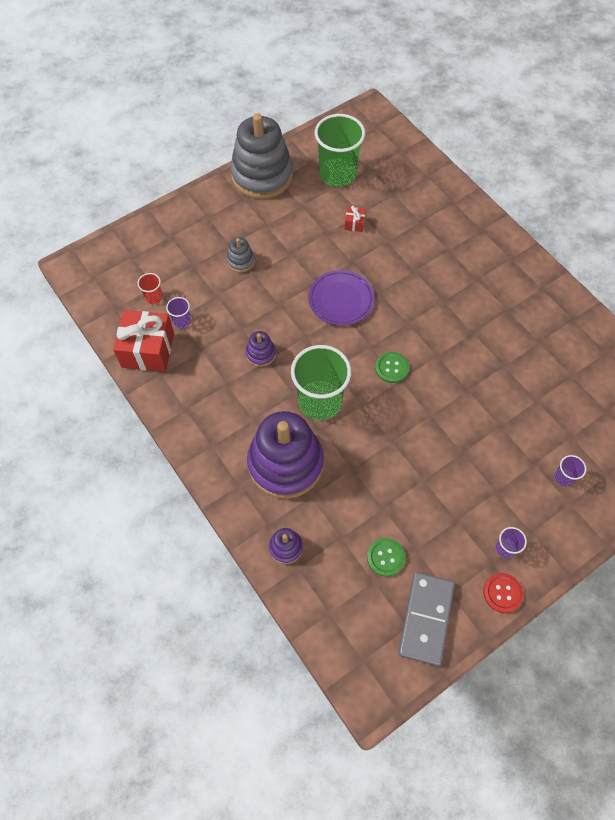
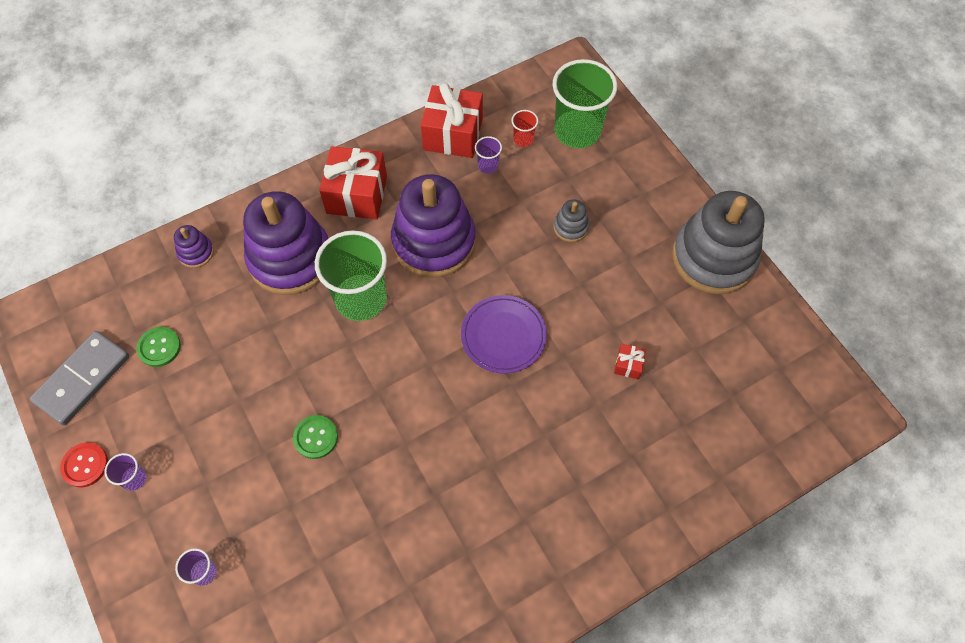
camera: 95 degrees right, 0 degrees up
purple stacking toy [246,331,276,367] -> purple stacking toy [391,174,476,278], size x2.34
green cup [315,114,365,187] -> green cup moved to [552,59,617,148]
green button [375,352,409,383] -> green button moved to [293,415,338,459]
grey domino [398,572,455,666] -> grey domino turned 75 degrees counterclockwise [29,331,130,425]
none -> red gift [319,146,387,219]

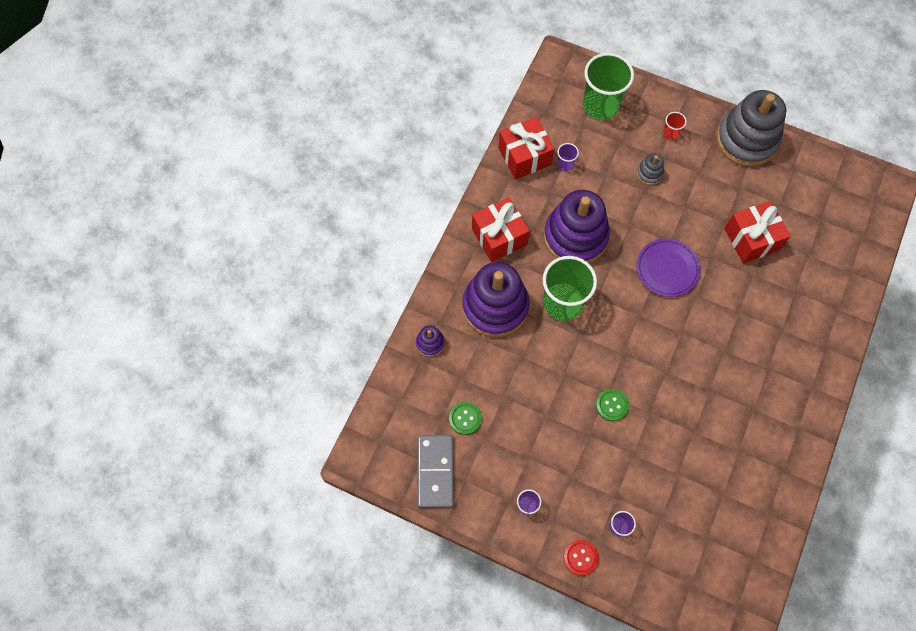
camera: 35 degrees left, 5 degrees up
red button [60,442,108,487] -> red button moved to [564,540,599,576]
red cup [512,110,538,147] -> red cup moved to [663,112,687,140]
red gift [614,344,646,379] -> red gift [724,201,791,263], size x2.29

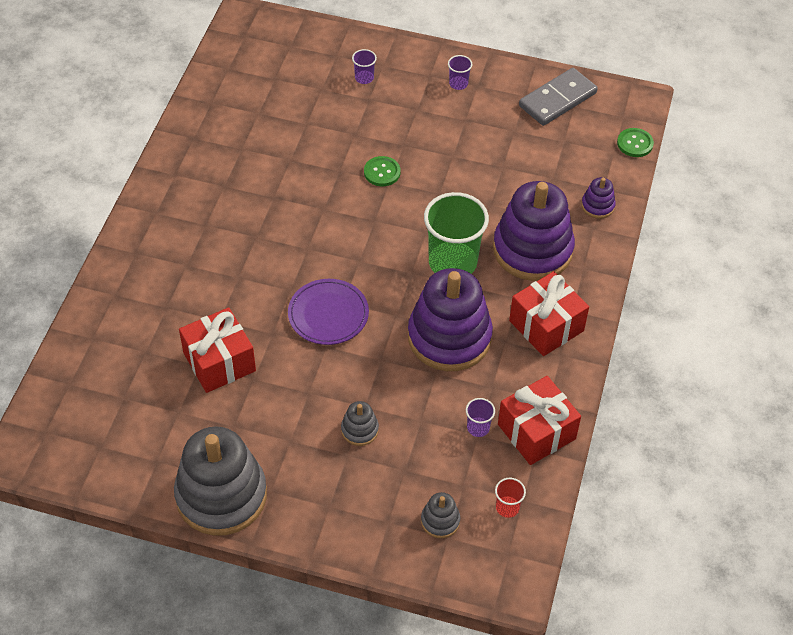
camera: 170 degrees right, 15 degrees down
grey domino [417,435,454,508] -> grey domino turned 60 degrees clockwise [519,68,598,126]
green button [449,402,482,435] -> green button moved to [617,128,654,157]
red button [564,540,599,576] -> none
green cup [583,53,634,120] -> grey stacking toy [421,492,460,538]
red cup [663,112,687,140] -> red cup moved to [495,478,526,518]

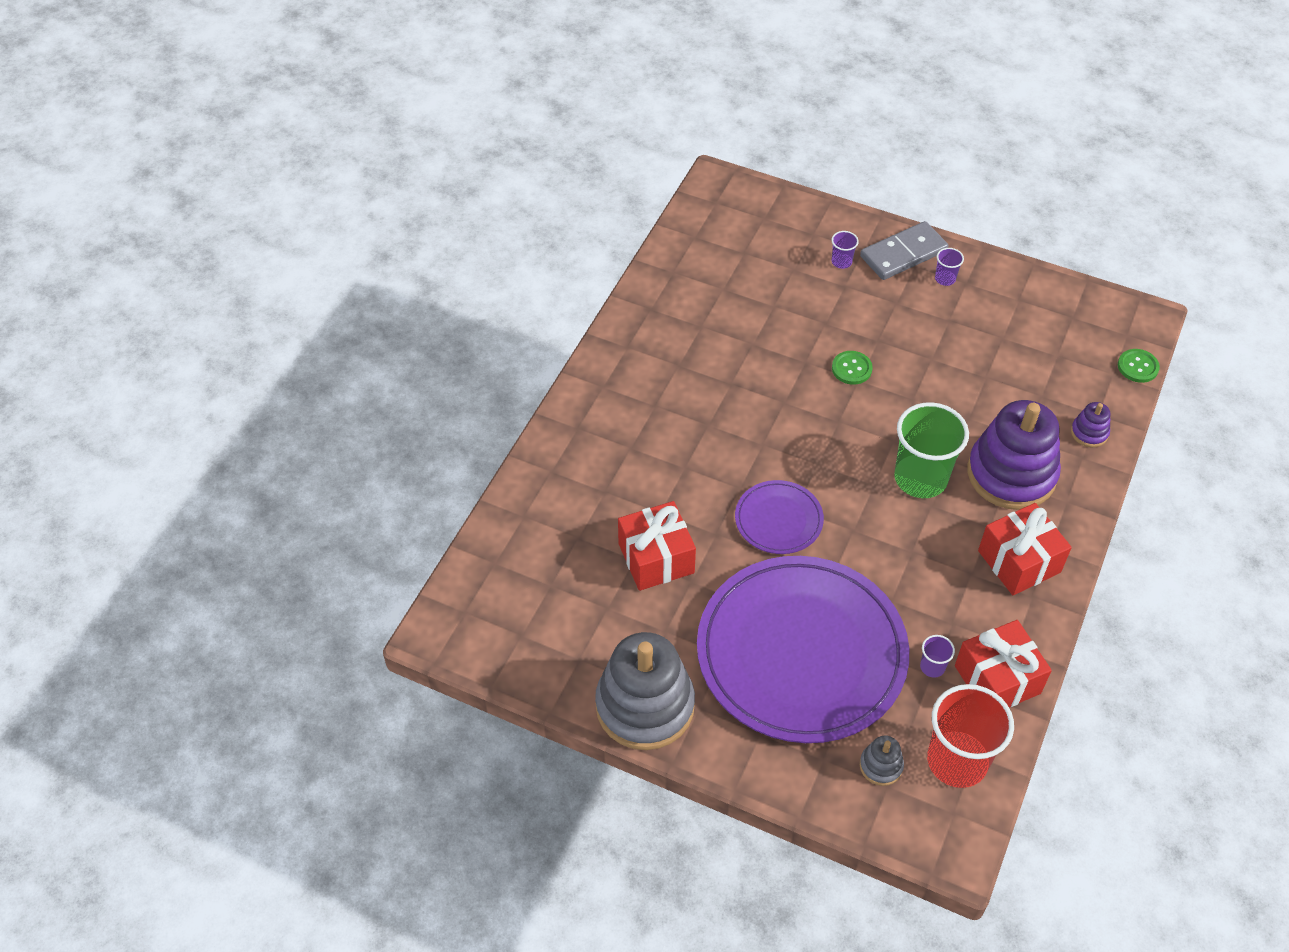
camera: 10 degrees right, 0 degrees up
grey stacking toy [341,401,379,446] -> purple plate [697,556,909,743]
purple stacking toy [408,268,493,371] -> none
red cup [495,478,526,518] -> red cup [927,684,1014,788], size x2.32
grey domino [519,68,598,126] -> grey domino moved to [860,221,948,280]

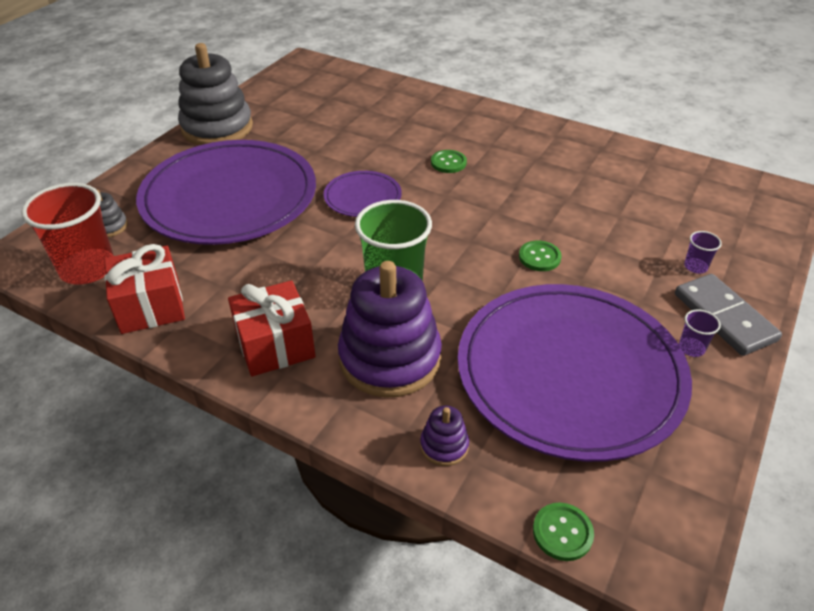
camera: 95 degrees right, 10 degrees down
red gift [618,501,696,591] -> none
purple cup [920,635,955,678] -> none
none -> green button [431,150,467,173]
none -> purple plate [458,284,692,462]

